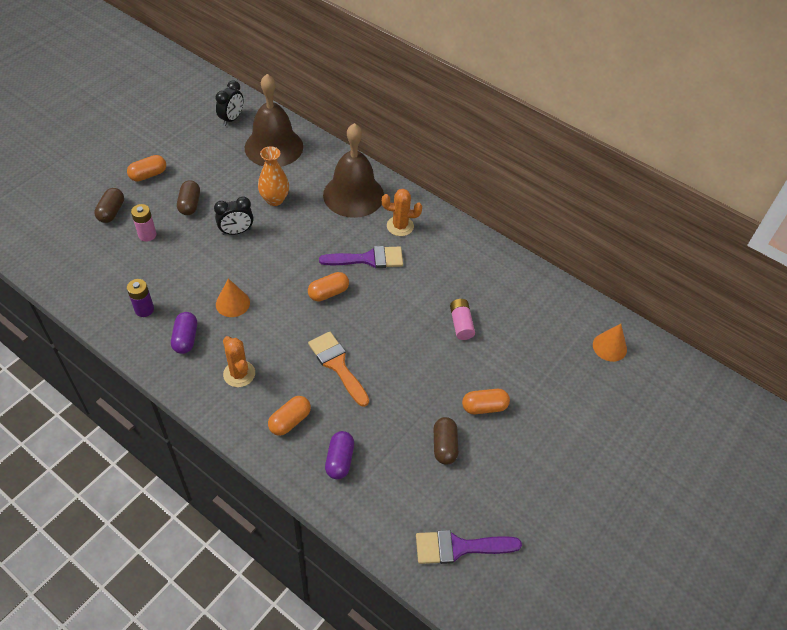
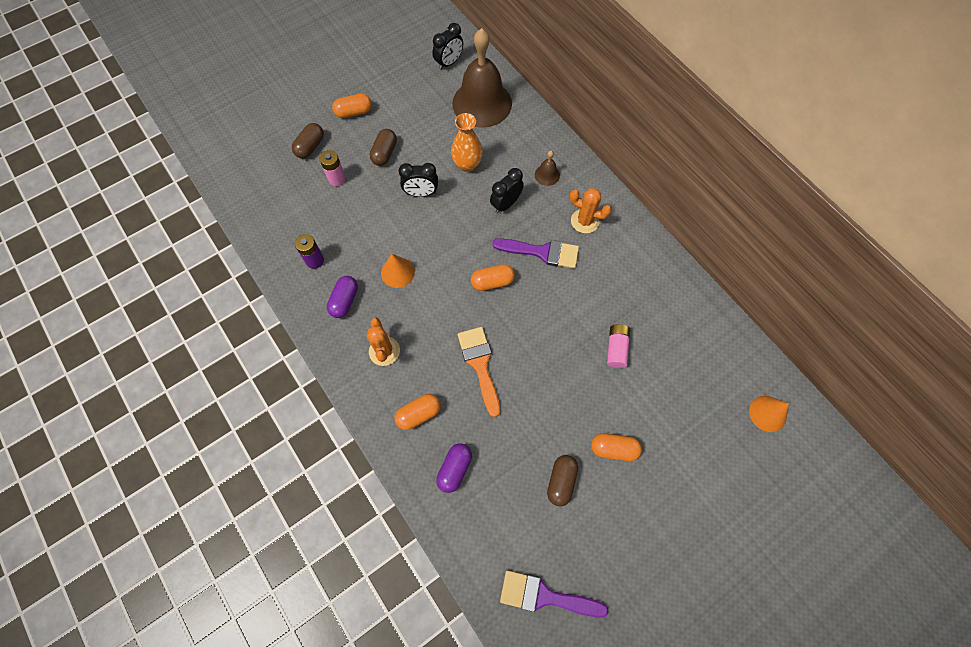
camera: 20 degrees right, 15 degrees up
brown bell [323,123,384,218] -> brown bell [535,151,560,186], size x0.40
none -> black clock [490,168,524,214]

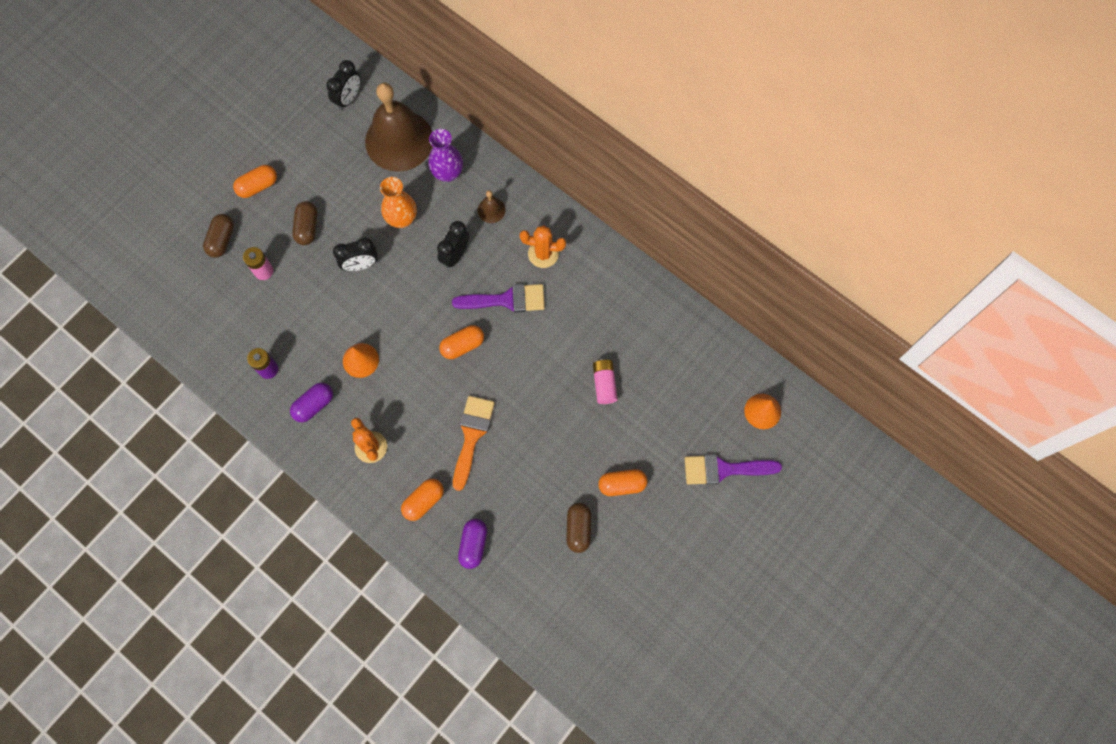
camera: 15 degrees left, 5 degrees up
purple capsule [327,276,358,318] -> purple capsule turned 45 degrees clockwise [290,383,333,422]
orange brush [458,327,500,417] -> orange brush turned 45 degrees clockwise [453,396,495,491]
purple brush [500,570,609,618] -> purple brush moved to [684,454,782,485]
none -> purple vase [428,129,463,182]

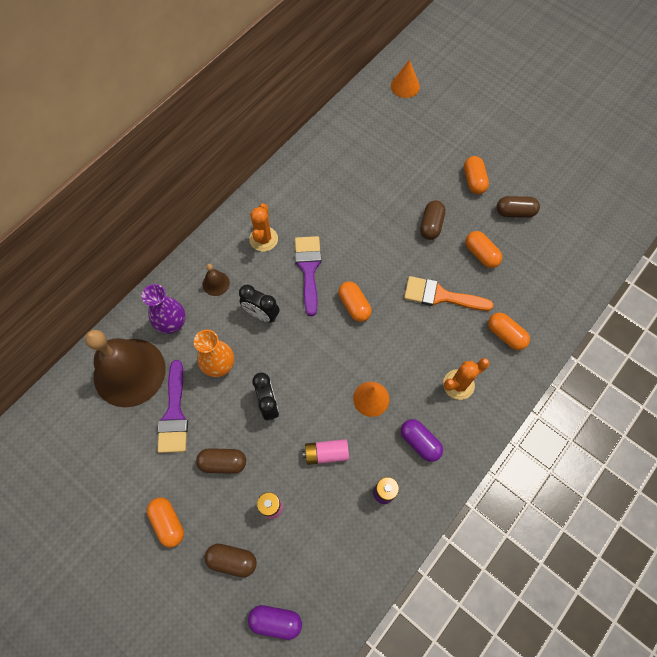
camera: 90 degrees left, 5 degrees down
black clock [326,60,361,110] -> none
purple capsule [458,519,487,569] -> purple capsule moved to [248,605,302,640]
pink battery [593,359,618,404] -> pink battery moved to [303,439,349,465]
purple brush [684,454,782,485] -> purple brush moved to [157,360,188,453]
none -> brown capsule [420,200,445,240]
none -> orange capsule [465,231,502,268]

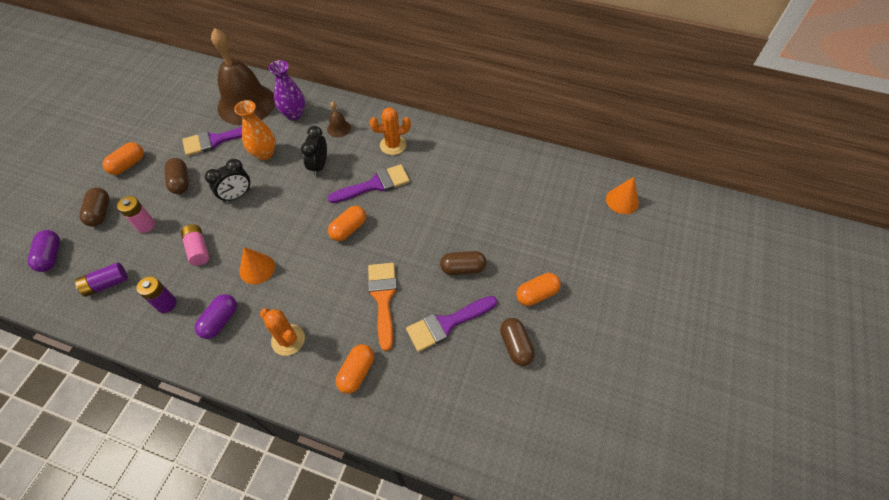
camera: 70 degrees right, 10 degrees down
orange capsule [465,231,502,268] -> purple brush [406,296,497,352]
none -> purple battery [75,262,128,297]

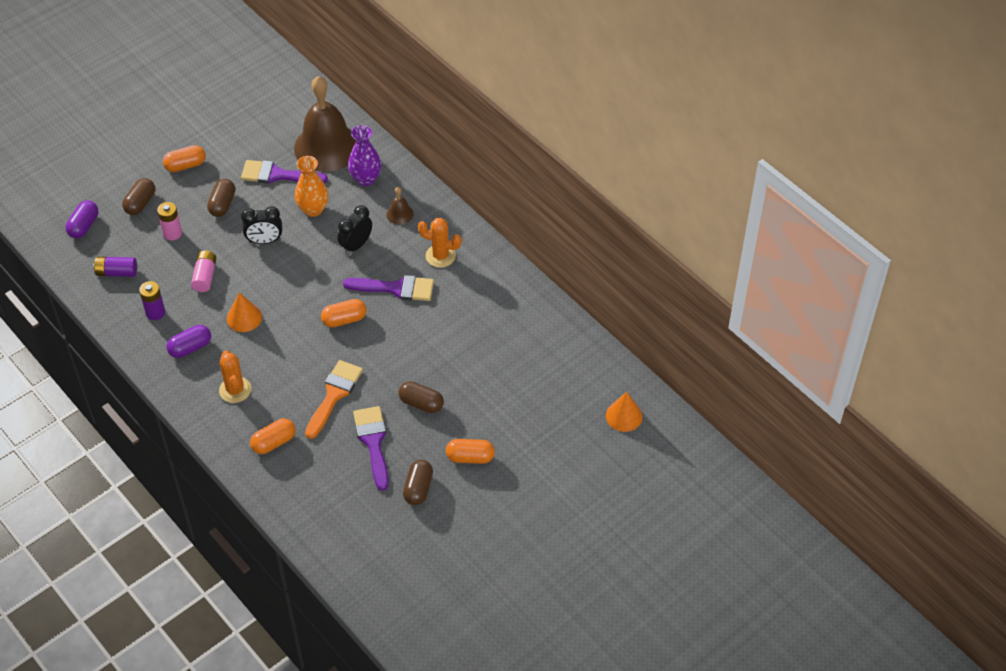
camera: 30 degrees right, 5 degrees down
purple brush [406,296,497,352] -> purple brush turned 75 degrees clockwise [353,406,389,491]

